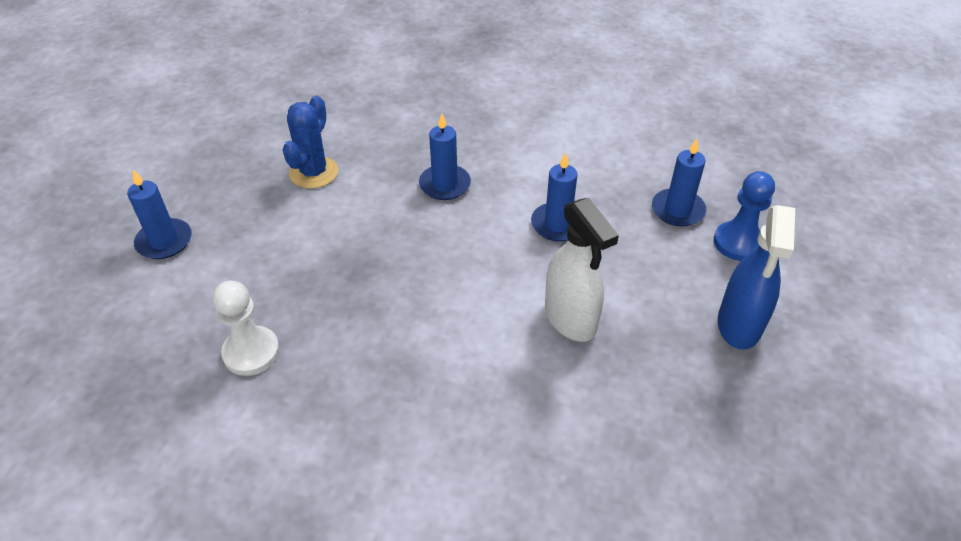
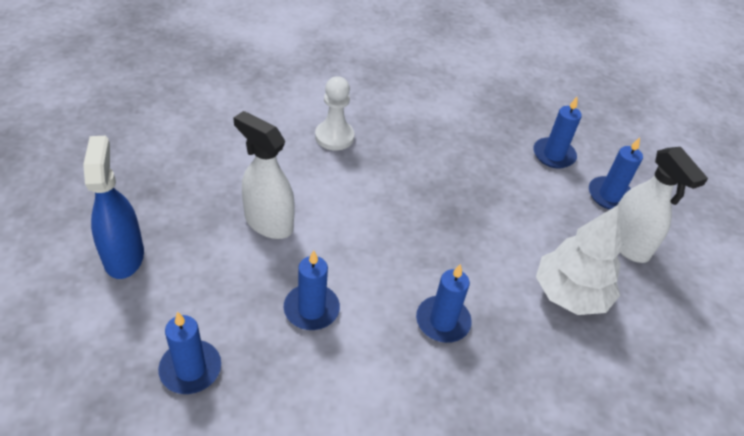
camera: 150 degrees right, 0 degrees up
white pawn [213,281,280,376] -> white pawn moved to [315,76,354,150]
blue cactus [283,95,338,189] -> white tree [536,205,622,315]
blue pawn [714,171,775,261] -> none
none -> blue candle [533,97,582,169]
none -> white spray bottle [618,147,708,263]

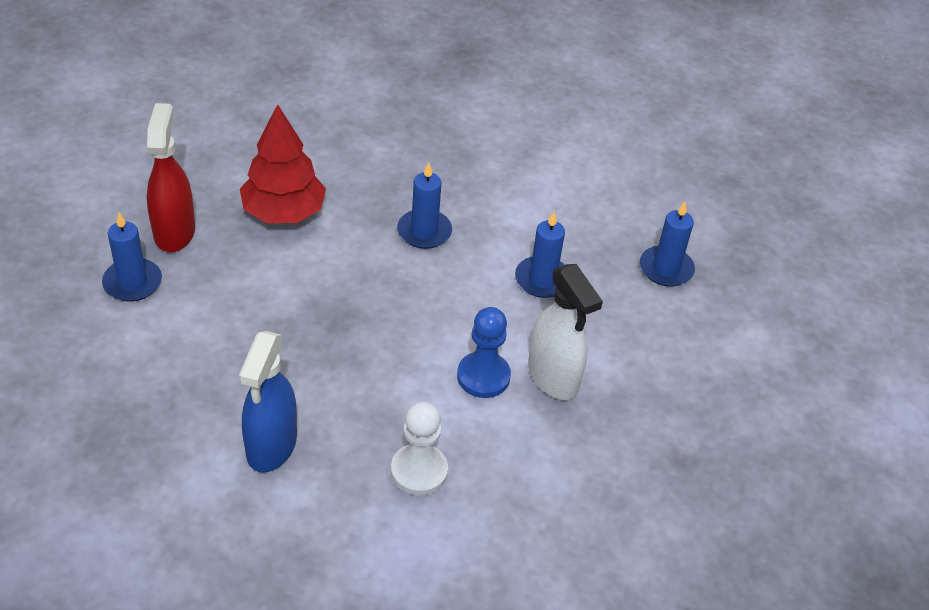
camera: 155 degrees left, 0 degrees up
blue spray bottle [83,136,144,279] -> blue spray bottle moved to [239,331,297,473]
blue candle [533,97,582,169] -> none
white tree [536,205,622,315] -> red tree [240,104,326,223]
white spray bottle [618,147,708,263] -> red spray bottle [147,103,195,252]
none -> blue pawn [457,307,511,398]

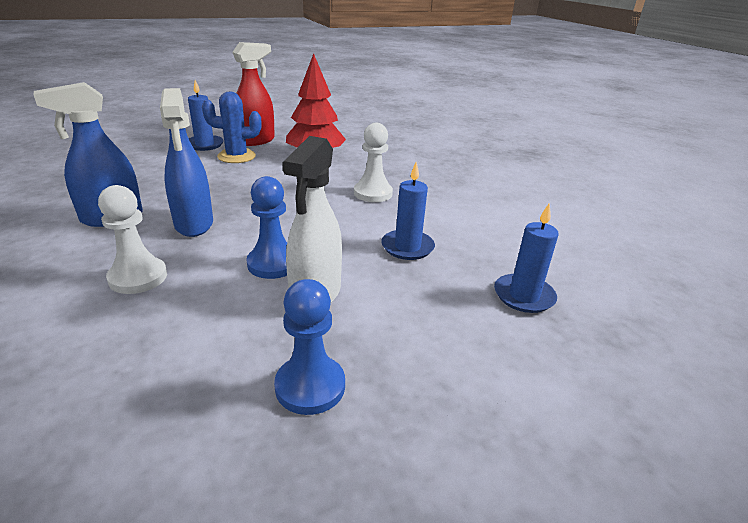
camera: 50 degrees right, 15 degrees down
blue candle [397,162,452,249] -> white pawn [354,123,393,202]
none -> blue spray bottle [160,88,213,237]
none -> blue cactus [202,92,261,163]
none -> blue pawn [274,279,345,415]

